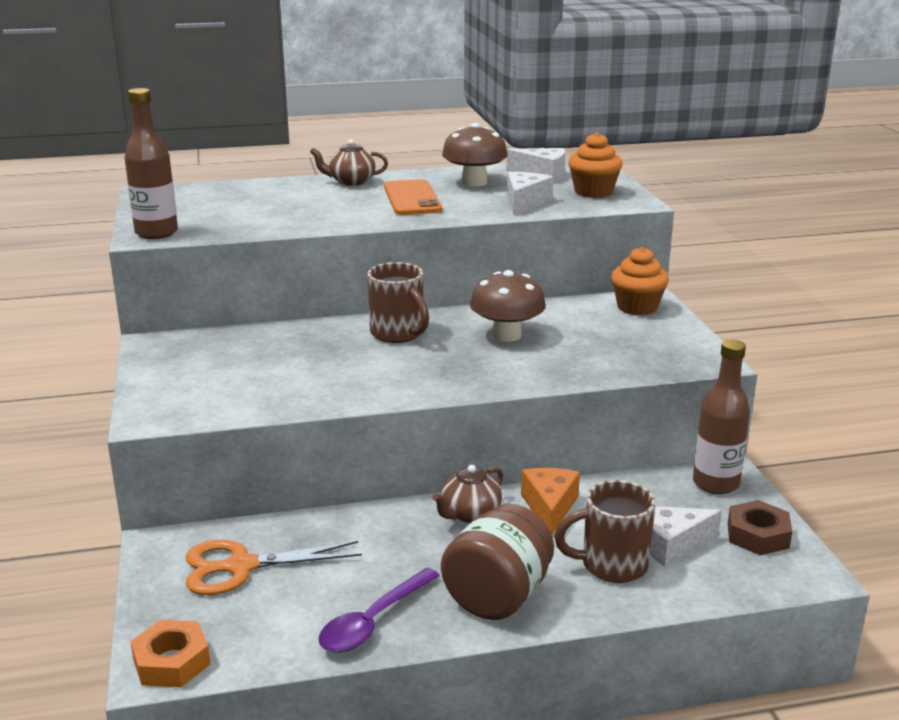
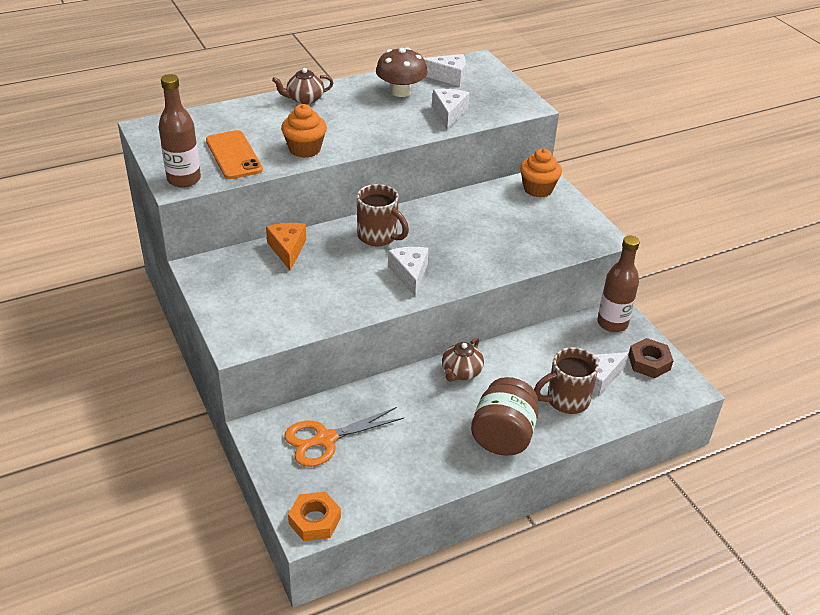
camera: 15 degrees left, 15 degrees up
purple spoon [318,568,440,652] -> none
orange phone [384,179,442,215] -> orange phone moved to [206,130,263,179]
brown mushroom [470,270,546,342] -> none
orange cheese [521,468,580,535] -> orange cheese moved to [266,223,306,271]
orange cupcake [568,132,623,198] -> orange cupcake moved to [281,104,327,158]
none -> white cheese [388,247,429,296]

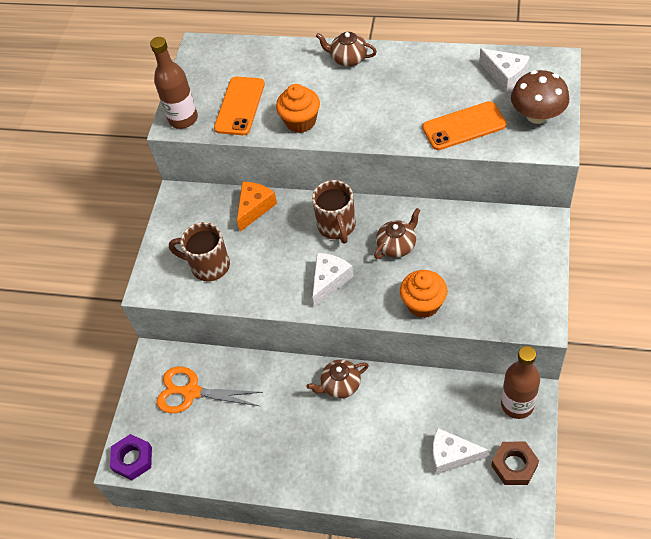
camera: 45 degrees right, 15 degrees up
orange nut [288,492,341,541] -> purple nut [110,434,152,480]
brown mushroom [376,47,427,97] -> brown mushroom moved to [511,70,569,124]
white cheese [432,89,469,130] -> orange phone [422,101,507,150]
brown jar [471,377,538,456] -> none
orange cupcake [520,148,562,198] -> orange cupcake moved to [400,270,447,318]
brown mug [534,347,599,414] -> brown mug moved to [169,222,230,281]
none -> brown teapot [374,208,421,259]

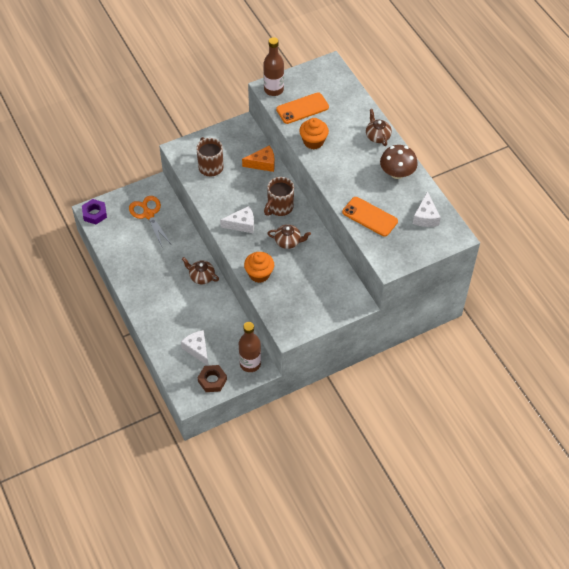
camera: 45 degrees right, 0 degrees up
brown mushroom [511,70,569,124] -> brown mushroom moved to [380,145,418,179]

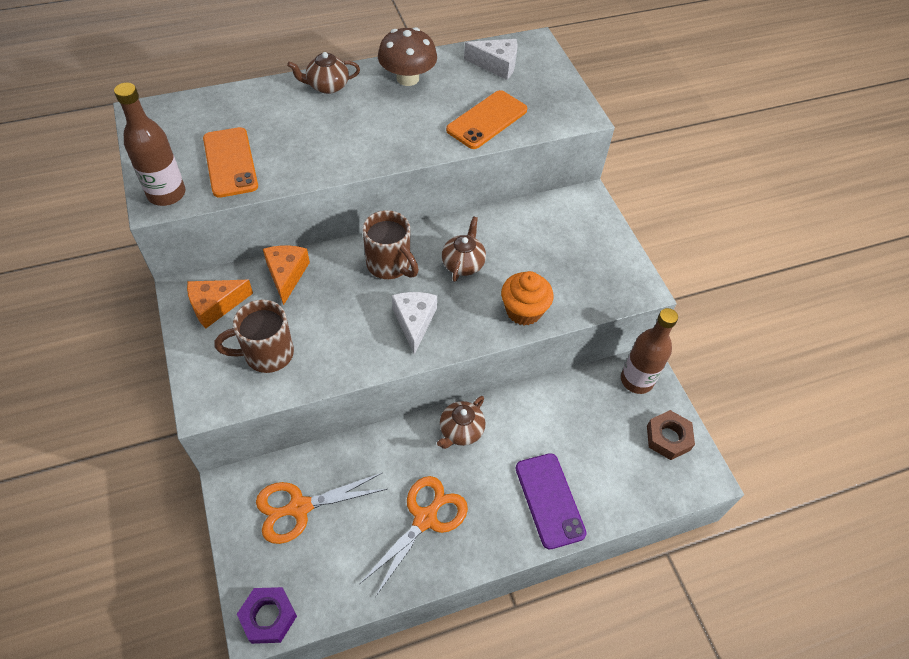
camera: 85 degrees left, 0 degrees up
white cheese [181,330,208,366] -> none
orange cupcake [299,118,329,149] -> none
none -> orange cheese [187,280,253,329]
none -> orange scissors [361,476,468,597]
none -> purple phone [516,453,587,549]

